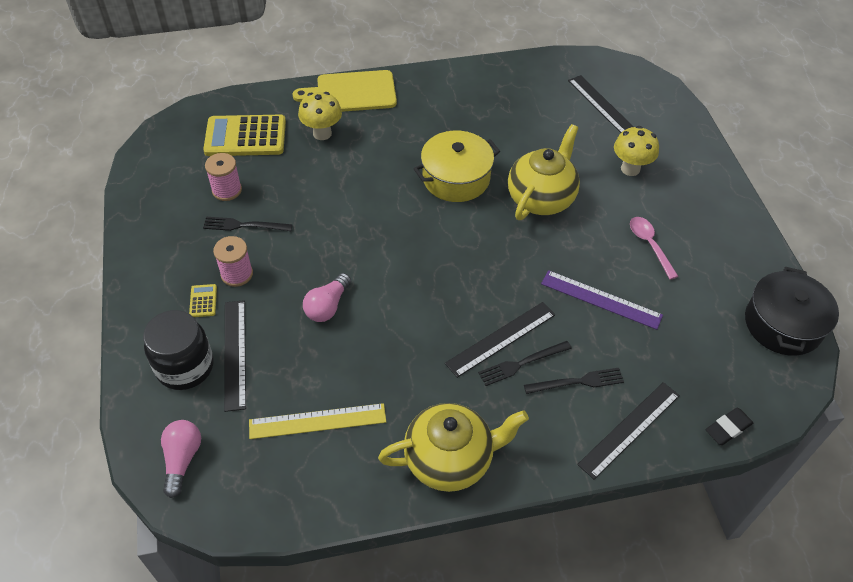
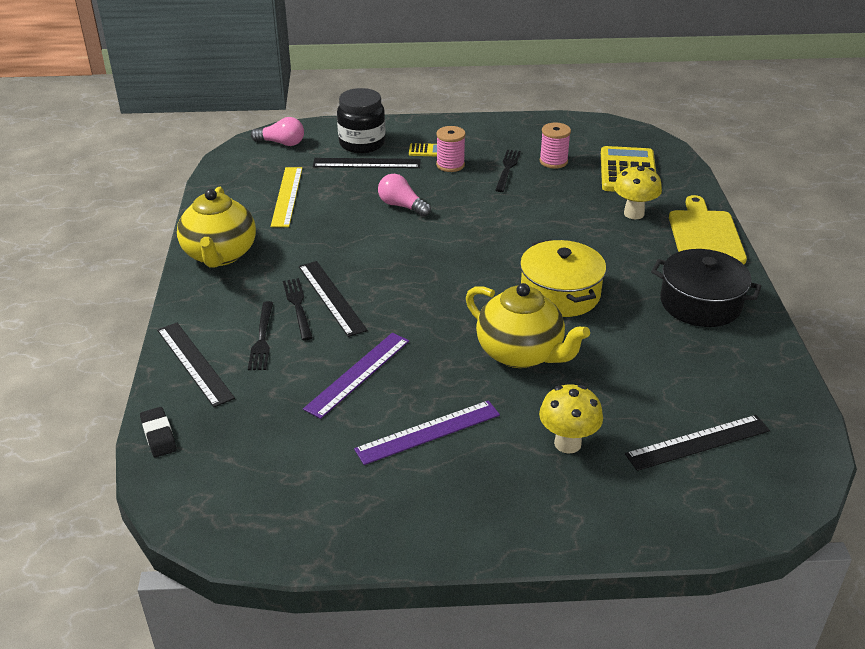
camera: 100 degrees right, 15 degrees down
pink spoon [630,217,679,280] -> purple ruler [354,400,500,465]
black pot [745,267,839,356] -> black pot moved to [651,249,762,327]

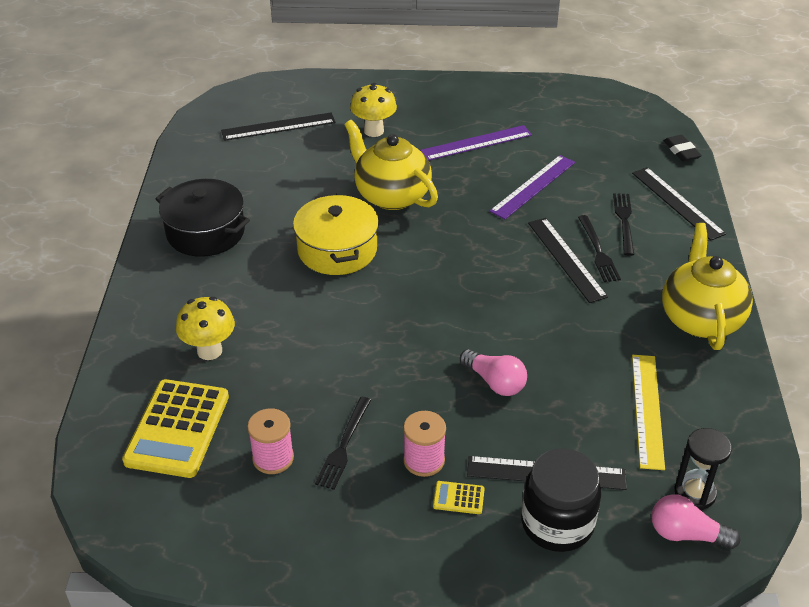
camera: 175 degrees left, 5 degrees up
yellow cutting board [669,195,747,264] -> none
none -> black hourglass [674,428,732,510]

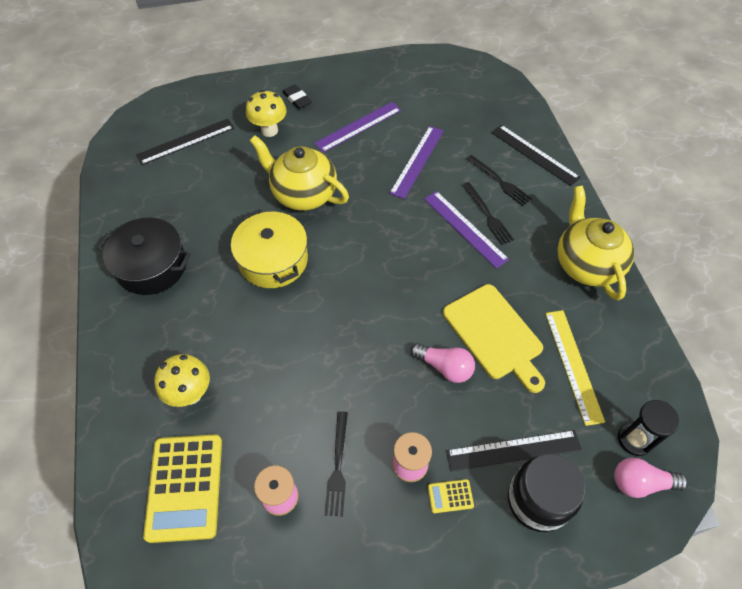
camera: 15 degrees left, 15 degrees up
black ruler [528,218,608,303] -> purple ruler [424,191,509,269]
black fork [613,193,634,256] -> black fork turned 150 degrees clockwise [466,155,532,206]
black eraser [664,135,702,162] -> black eraser moved to [282,84,312,109]
none -> yellow cutting board [443,284,545,393]

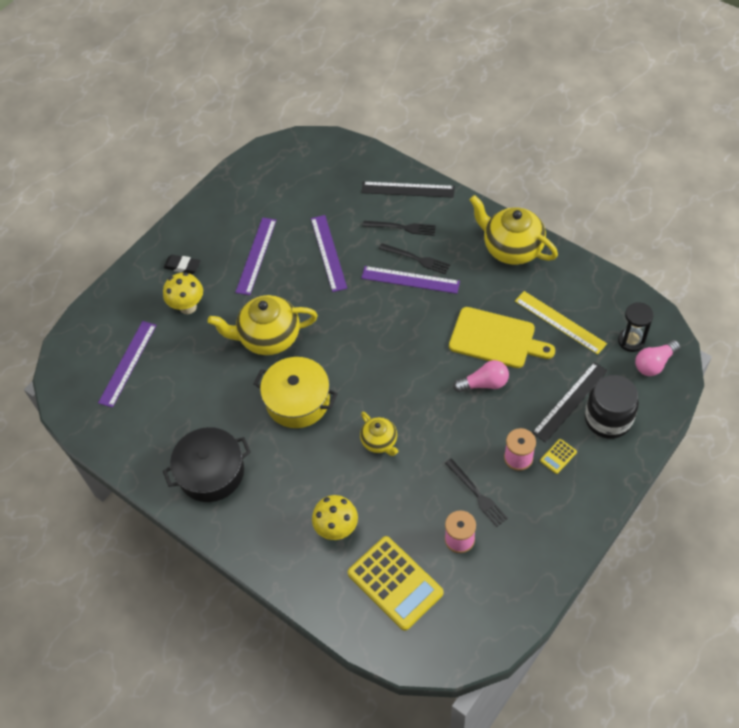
camera: 35 degrees left, 0 degrees up
black ruler [136,119,234,165] -> purple ruler [98,321,157,408]
none -> yellow teapot [360,412,398,456]

